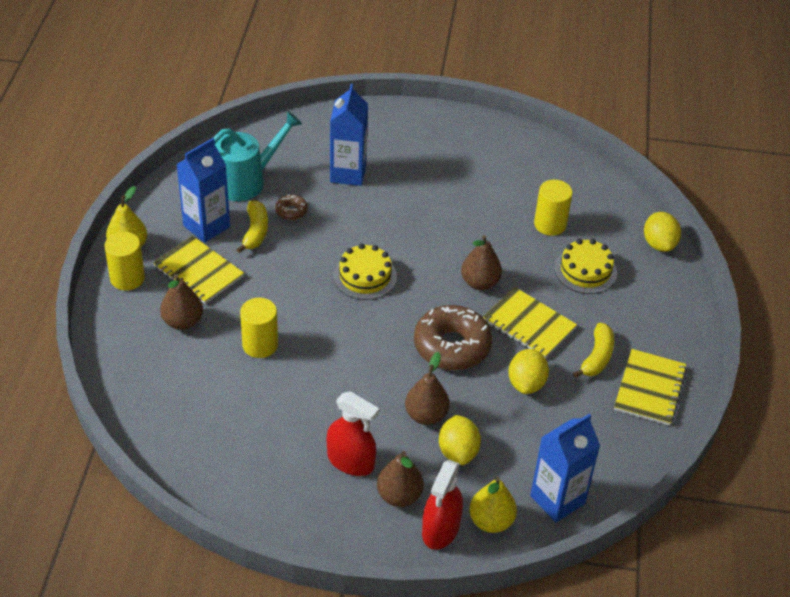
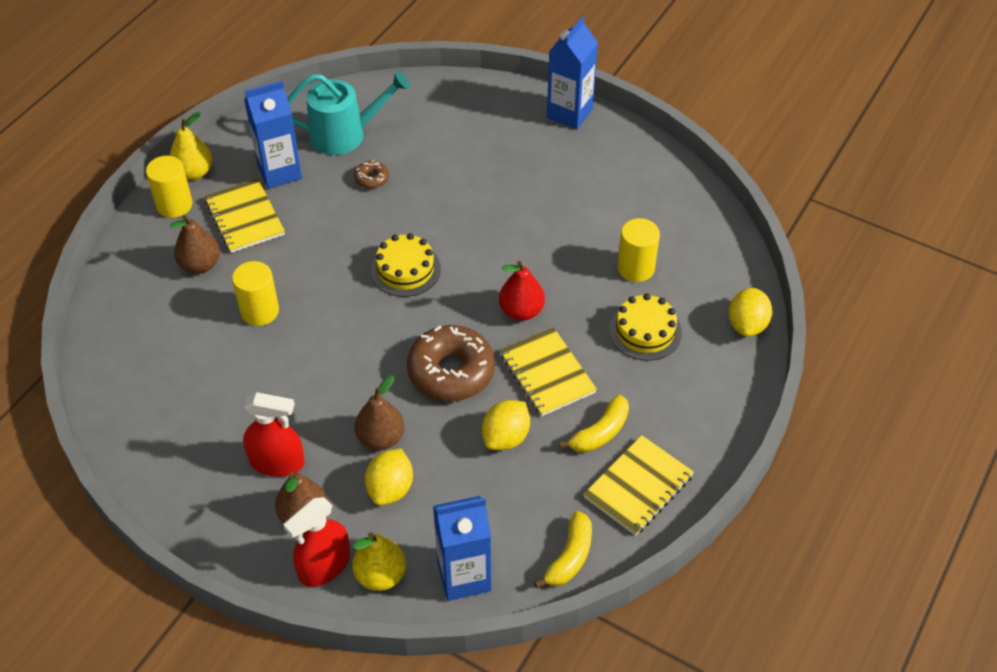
camera: 25 degrees right, 5 degrees up
yellow banana [236,200,268,253] -> yellow banana moved to [534,511,592,588]
red spray bottle [327,391,379,476] -> red spray bottle turned 45 degrees counterclockwise [243,392,305,477]
blue carton [330,84,368,186] -> blue carton moved to [547,16,598,129]
brown pear [461,235,502,290] -> red pear [499,261,545,321]

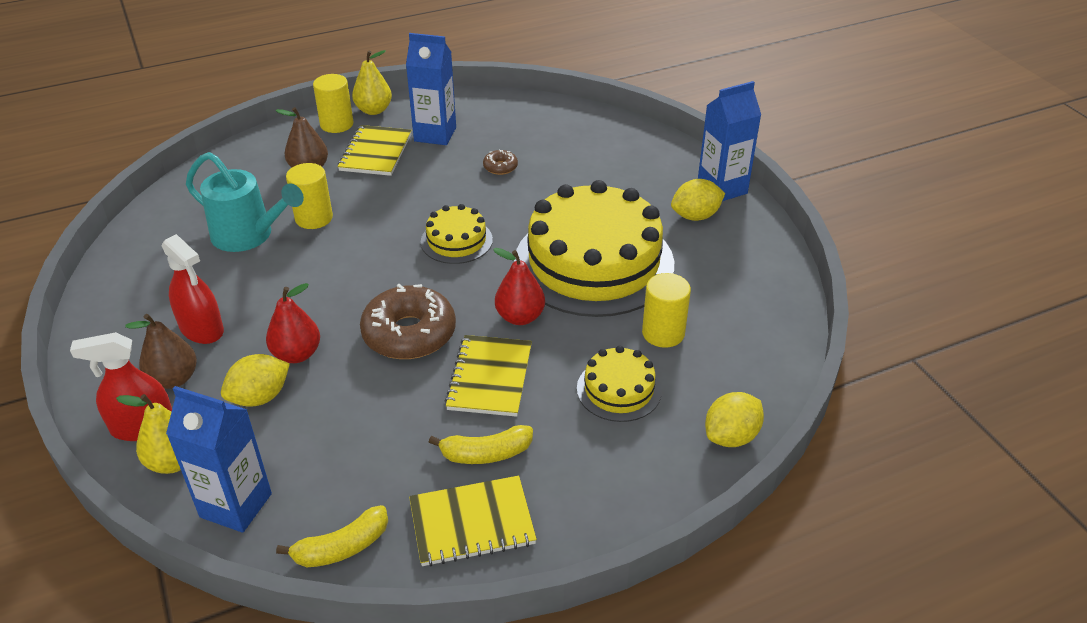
camera: 35 degrees right, 10 degrees down
turquoise watering can [287,71,410,155] -> turquoise watering can moved to [186,152,304,252]
brown pear [355,375,404,450] -> red pear [266,283,320,363]
yellow lemon [482,400,530,450] -> yellow lemon moved to [671,179,725,221]
none -> yellow cake [514,180,674,317]

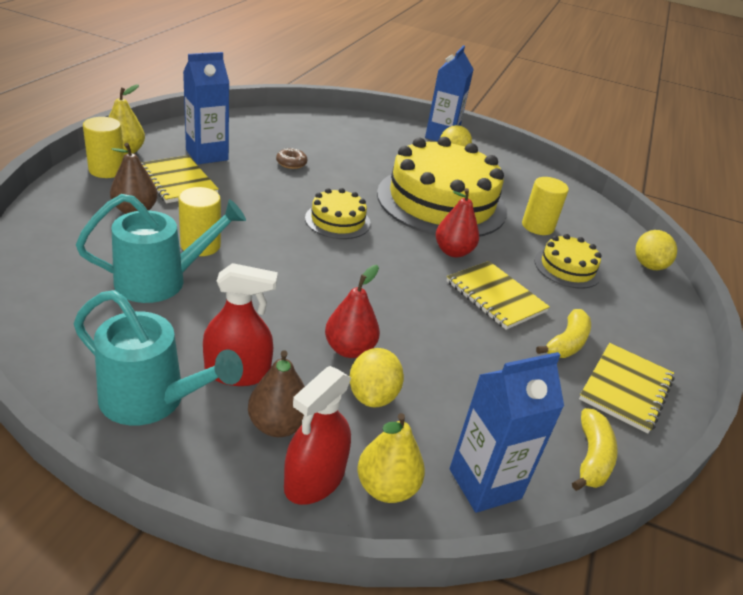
camera: 50 degrees left, 5 degrees down
brown donut [360,284,456,359] -> none
none -> turquoise watering can [74,290,243,426]

